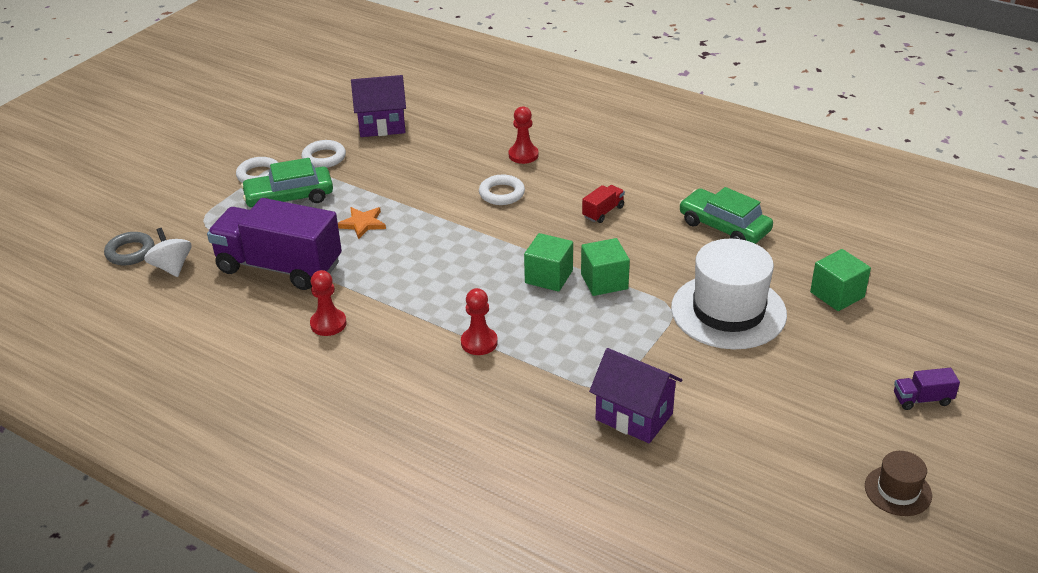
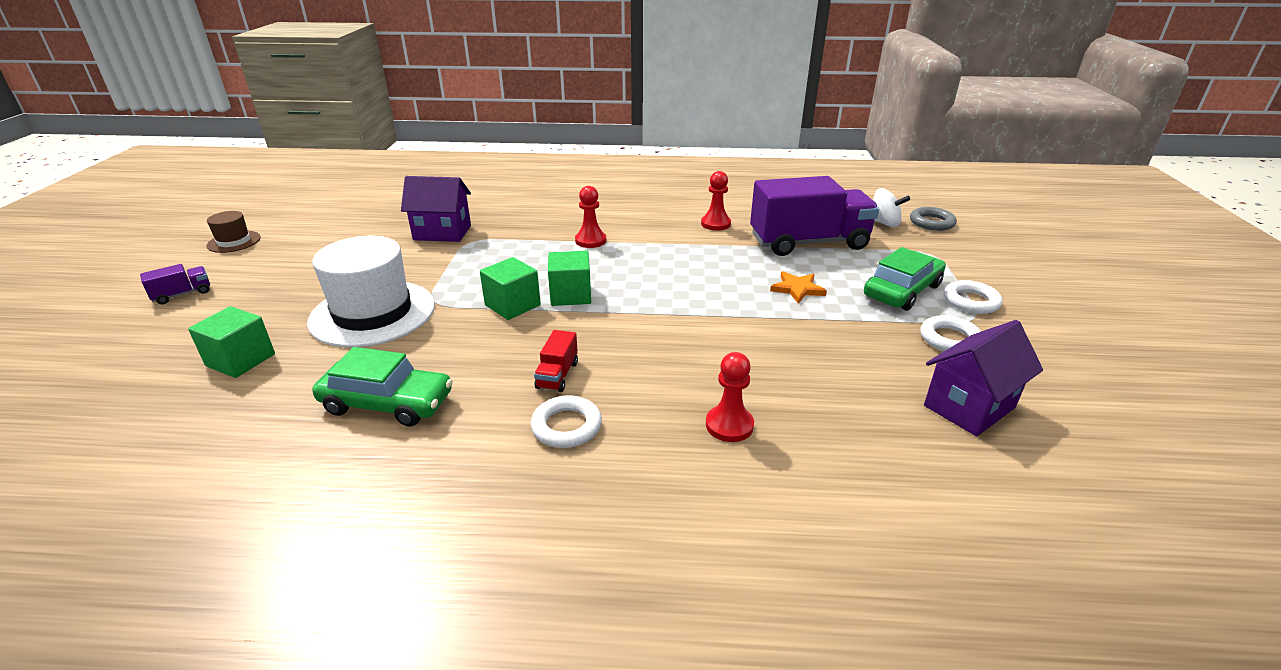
camera: 150 degrees right, 5 degrees down
white ring [479,174,525,205] -> white ring moved to [531,395,602,448]

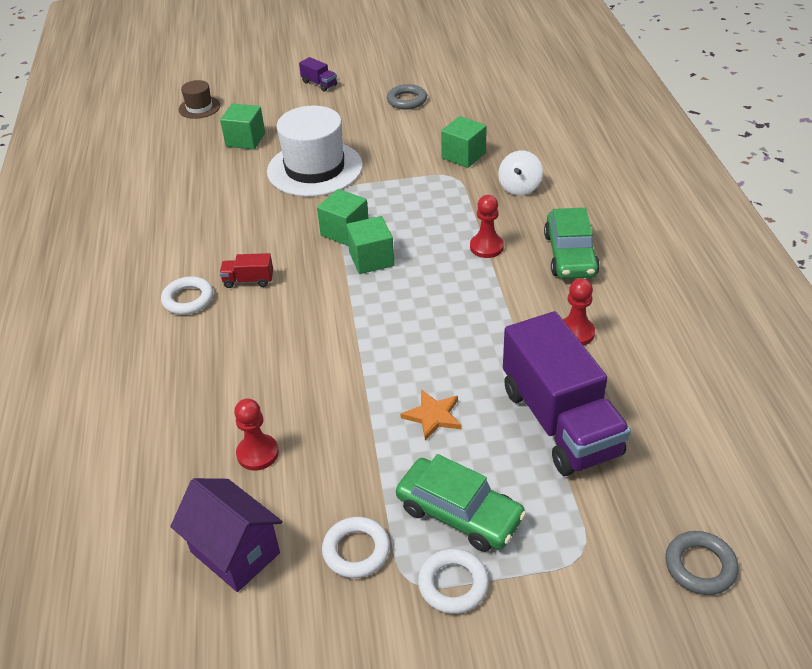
camera: 80 degrees right, 10 degrees up
brown hat [206,211,261,253] -> brown hat moved to [179,80,220,119]
green car [312,347,453,426] -> green car moved to [544,208,600,279]
purple house [401,176,471,242] -> green cube [441,116,487,168]
red pawn [706,352,754,442] -> red pawn moved to [234,399,279,471]
white spinning top [873,188,910,227] -> white spinning top moved to [498,150,543,196]
none -> grey ring [387,84,427,110]

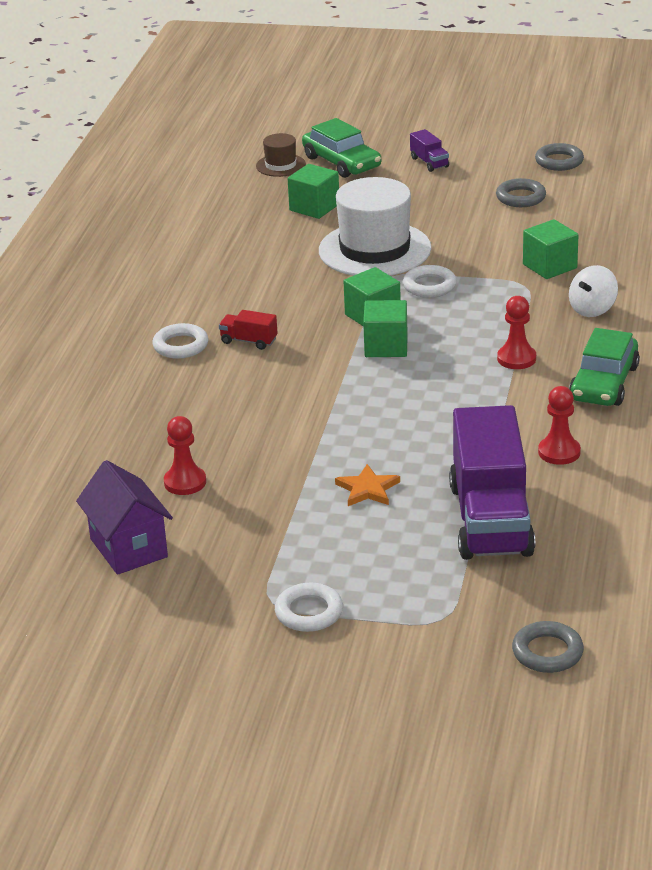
camera: 20 degrees right, 10 degrees down
white ring [322,517,390,578] -> white ring moved to [403,265,457,298]
green car [396,454,526,552] -> green car moved to [302,118,381,178]
none -> grey ring [535,143,584,171]

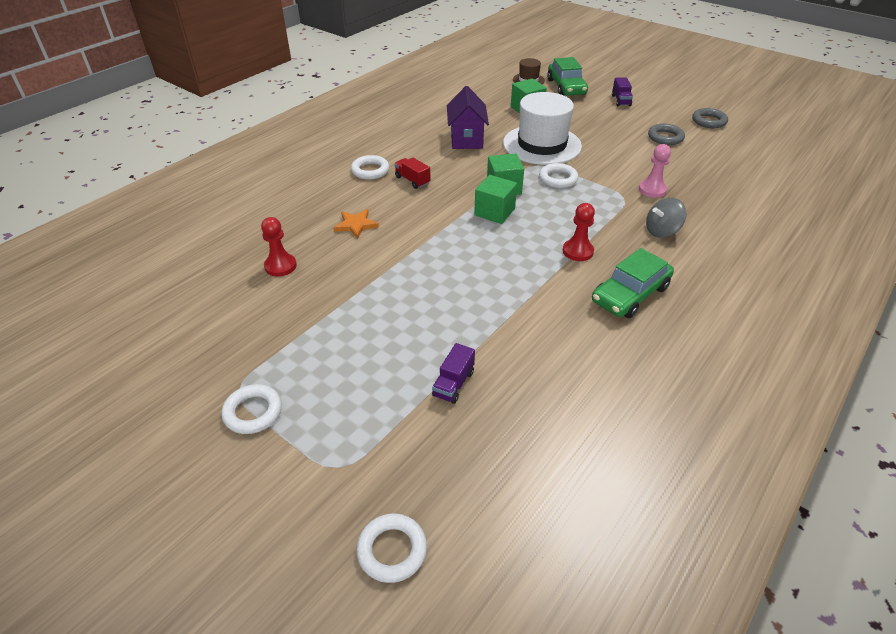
camera: 25 degrees right, 10 degrees up
purple house [76,460,173,575] -> purple house moved to [447,86,489,149]
orange star [335,464,400,506] -> orange star moved to [333,209,379,239]
purple truck [449,405,535,560] -> purple truck [432,343,475,404], size x0.40
grey ring [512,621,584,673] -> white ring [356,513,427,583]
green cube [523,219,578,279] -> pink pawn [639,144,671,198]
red pawn [538,386,581,465] -> none
white spinning top [569,265,618,317] -> grey spinning top [646,198,686,238]

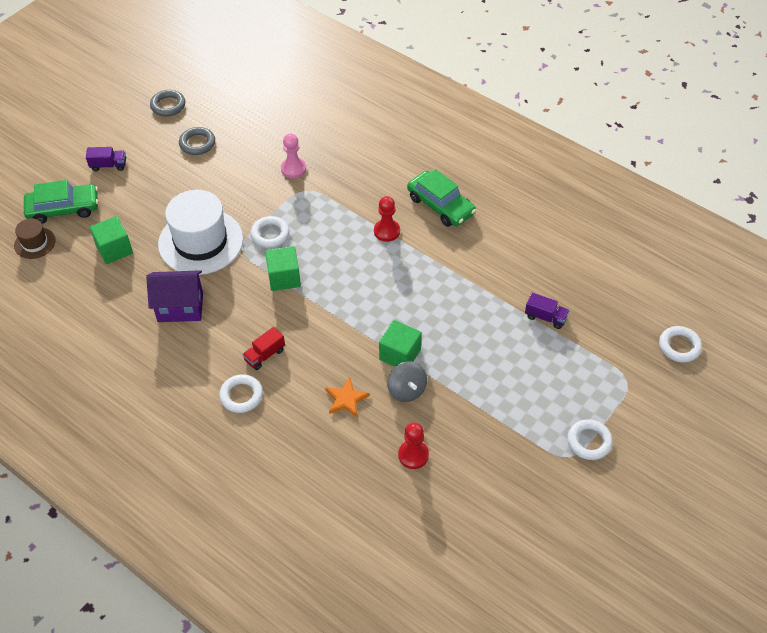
camera: 90 degrees left, 10 degrees up
green cube [474,175,517,224] -> green cube moved to [379,320,422,367]
grey spinning top [646,198,686,238] -> grey spinning top moved to [387,361,427,402]

